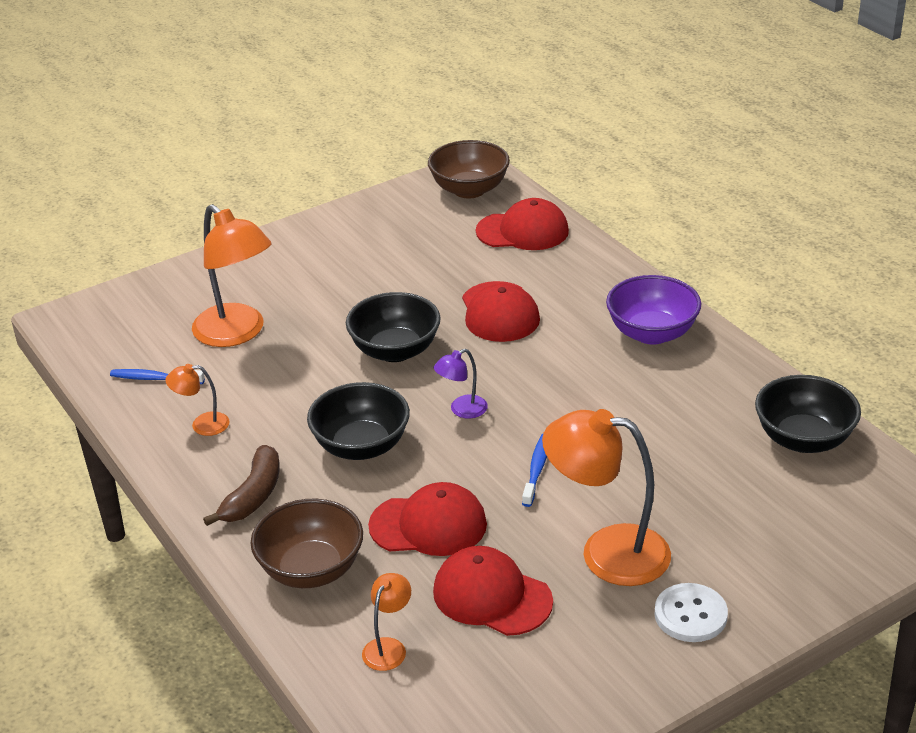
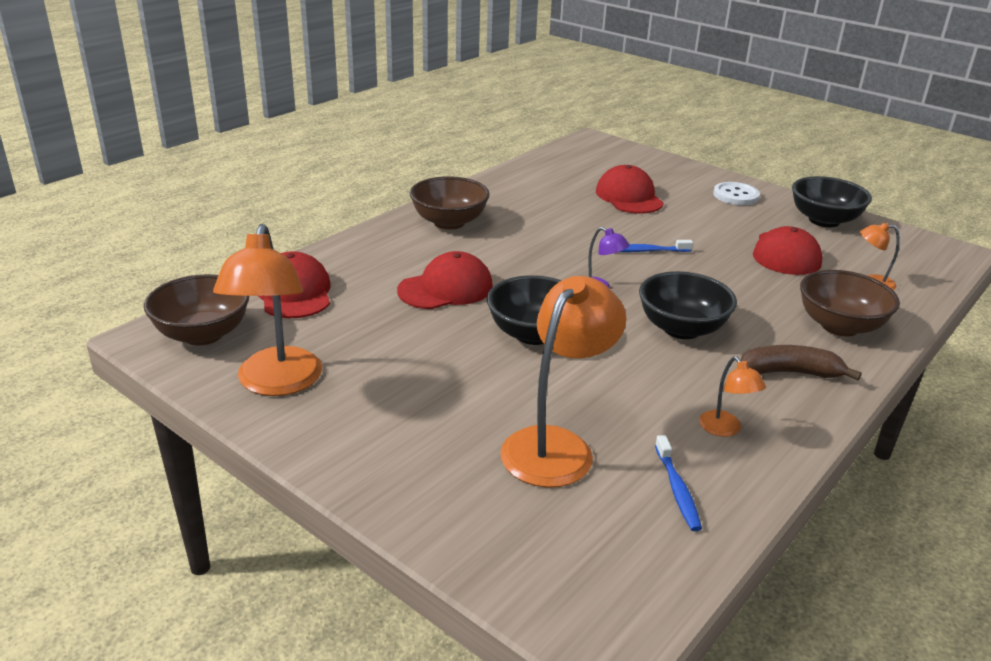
camera: 110 degrees left, 5 degrees down
red cap [368,482,487,556] -> red cap moved to [596,165,664,214]
orange lamp [542,409,671,586] -> orange lamp moved to [213,224,322,396]
purple bowl [606,275,701,345] -> brown bowl [410,176,490,230]
black bowl [755,375,861,453] -> black bowl moved to [792,176,872,227]

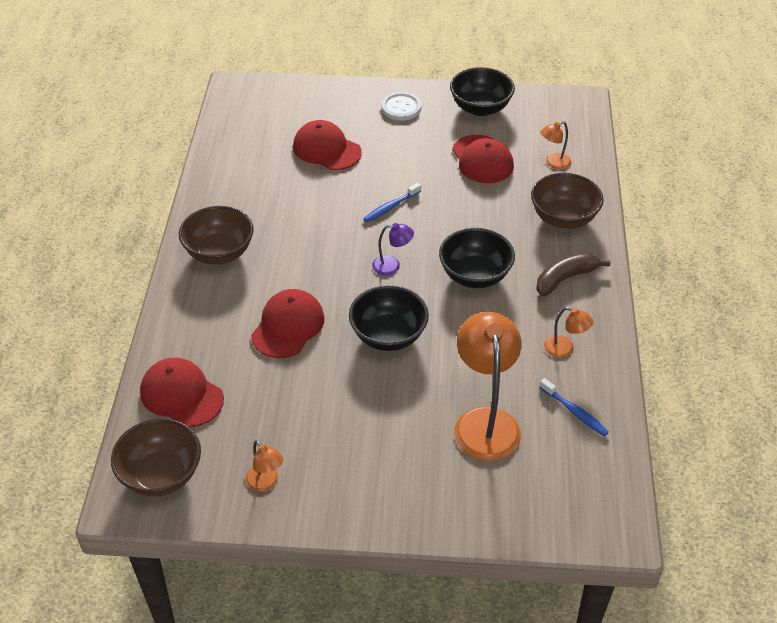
camera: 35 degrees left, 15 degrees up
orange lamp [213,224,322,396] -> orange lamp [245,440,284,492], size x0.48

